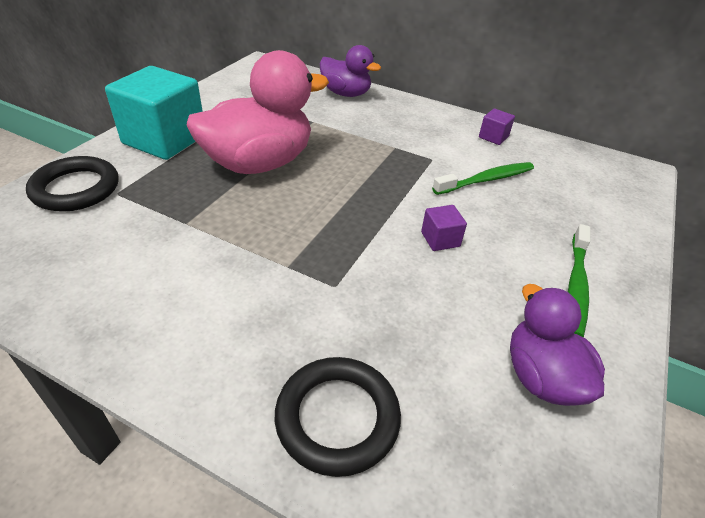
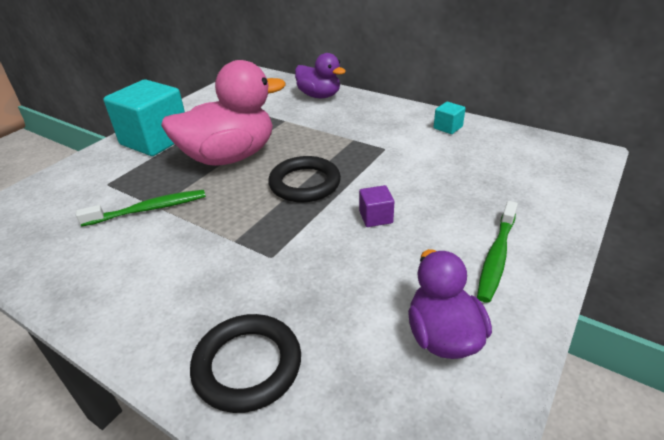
camera: 10 degrees right, 5 degrees down
black ring [26,156,119,212] -> black ring moved to [268,156,341,203]
green toothbrush [432,162,534,195] -> green toothbrush moved to [76,190,206,226]
purple cube [479,109,515,145] -> turquoise cube [434,102,466,134]

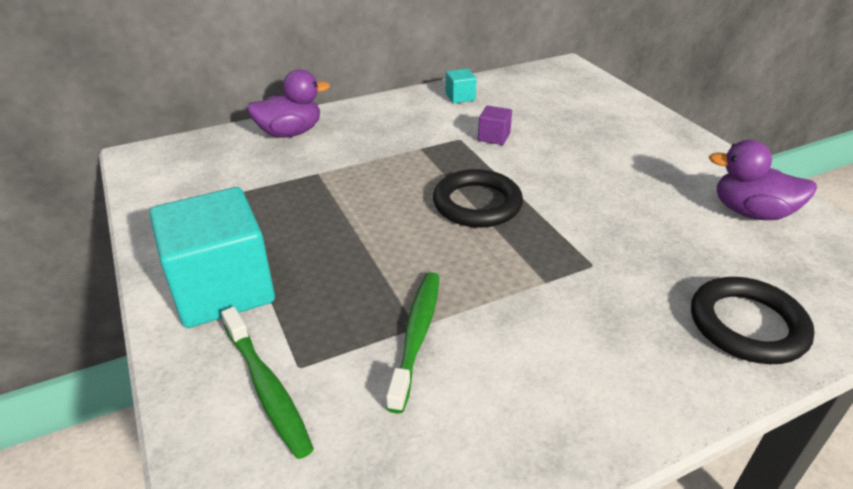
camera: 60 degrees left, 0 degrees up
pink duck [161,60,285,166] -> none
purple cube [359,185,394,227] -> purple cube moved to [478,106,512,145]
green toothbrush [477,201,518,303] -> green toothbrush moved to [221,307,314,459]

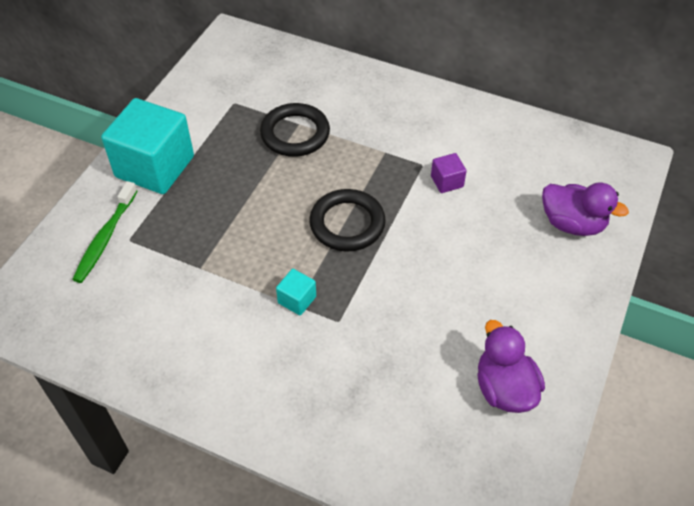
camera: 50 degrees right, 15 degrees up
purple duck [246,69,330,138] -> purple duck moved to [542,183,629,236]
green toothbrush [386,272,440,414] -> none
turquoise cube [445,69,477,103] -> turquoise cube moved to [276,269,316,315]
black ring [691,277,815,364] -> black ring moved to [260,103,330,157]

